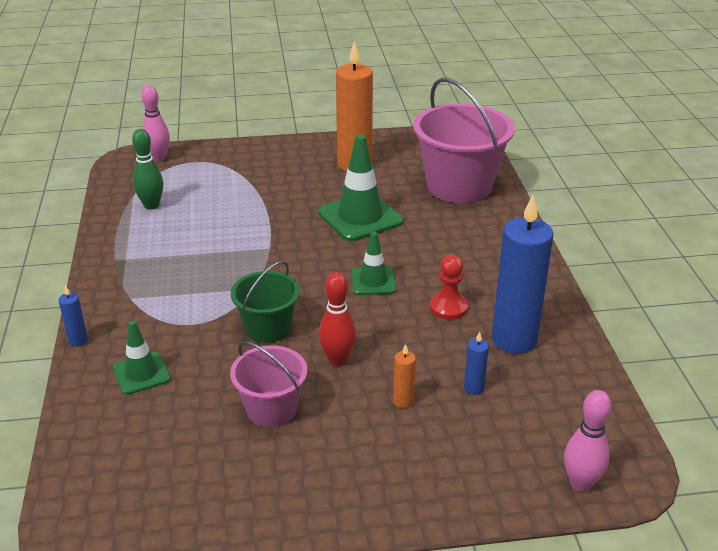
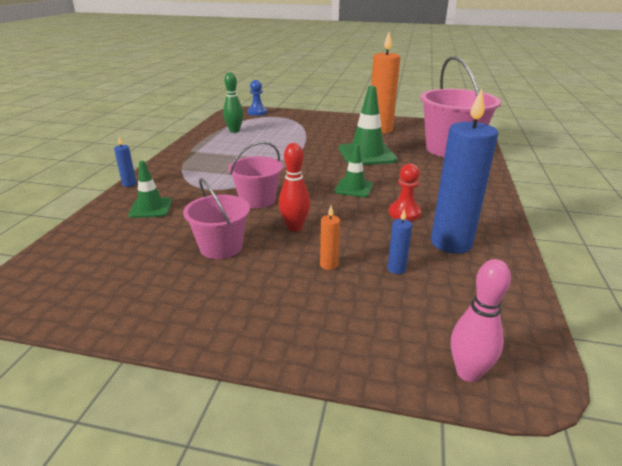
camera: 20 degrees right, 5 degrees down
pink bowling pin [141,85,170,161] -> blue pawn [248,80,267,116]
green bucket [231,261,300,343] -> pink bucket [228,142,283,208]

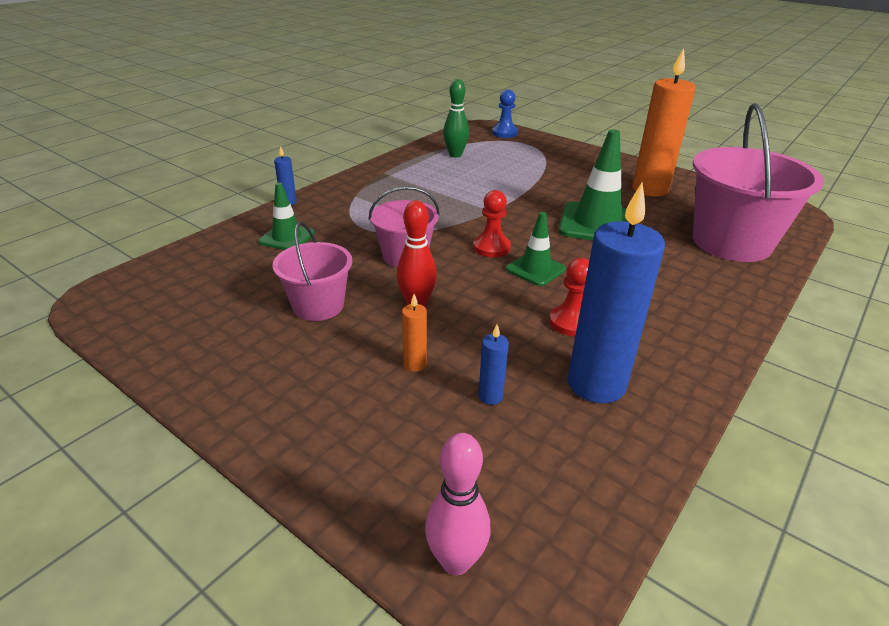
camera: 25 degrees right, 5 degrees up
none -> red pawn [473,190,511,257]

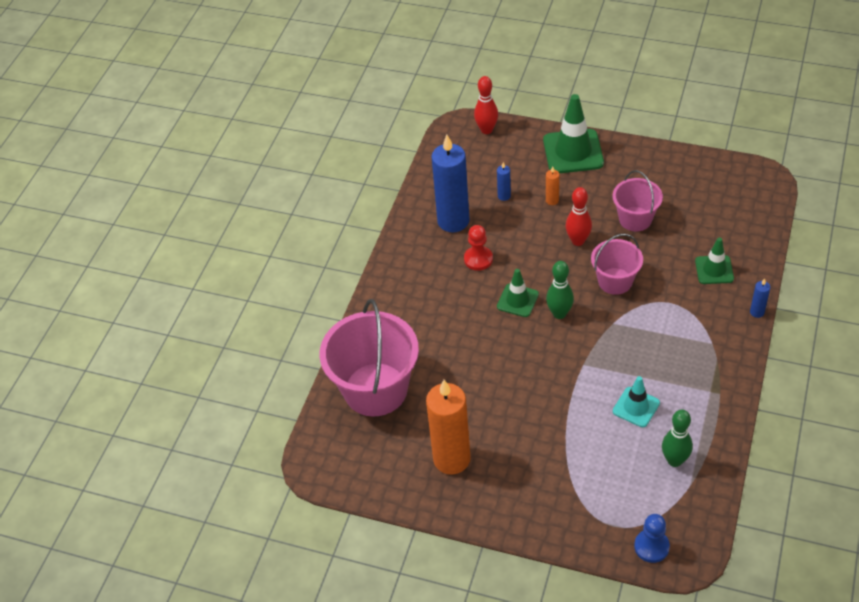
camera: 165 degrees right, 15 degrees up
pink bowling pin [425,433,490,575] -> red bowling pin [474,76,498,134]
red pawn [473,190,511,257] -> green bowling pin [546,261,574,319]
green traffic cone [559,129,628,240] -> green traffic cone moved to [543,94,604,173]
none -> turquoise traffic cone [613,376,660,427]

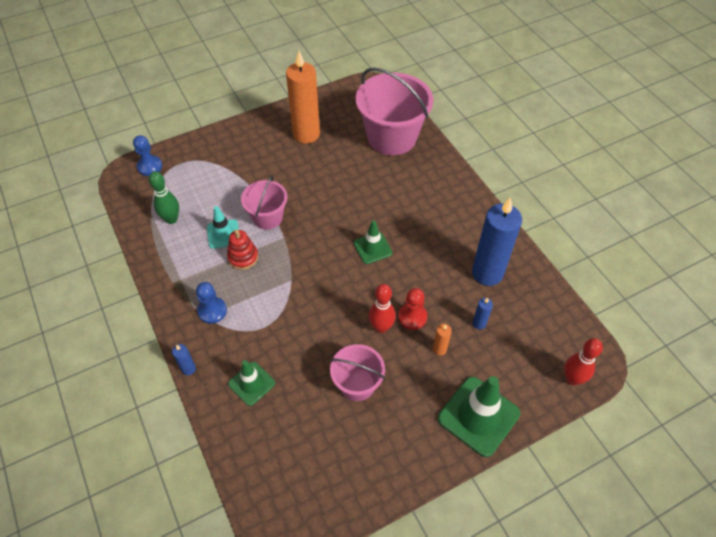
camera: 130 degrees right, 5 degrees up
red pawn [464,225,493,271] -> red pawn moved to [398,288,427,330]
green bowling pin [546,261,574,319] -> none
pink bucket [591,234,643,295] -> pink bucket moved to [241,175,287,229]
none -> blue pawn [196,282,227,324]
none -> red stacking toy [227,230,258,270]

